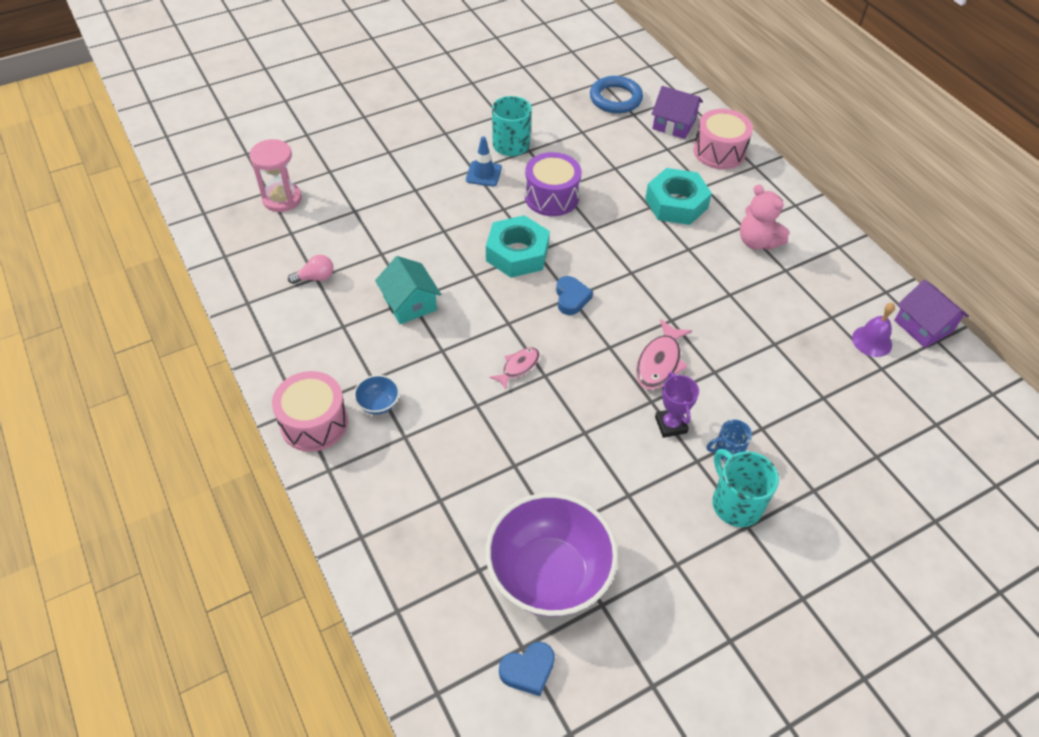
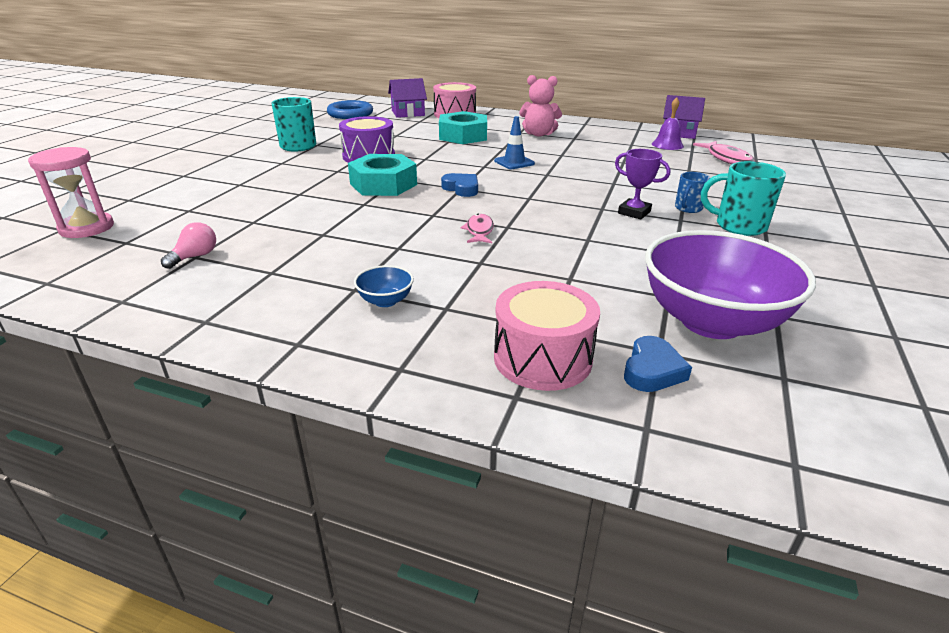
camera: 40 degrees left, 20 degrees down
pink drum [272,371,348,452] -> pink drum moved to [494,281,600,391]
turquoise house [375,256,441,324] -> none
blue traffic cone [466,136,502,187] -> blue traffic cone moved to [494,116,535,169]
blue heart [499,642,555,696] -> blue heart moved to [624,336,692,392]
pink fish [636,319,692,390] -> pink fish moved to [693,141,755,164]

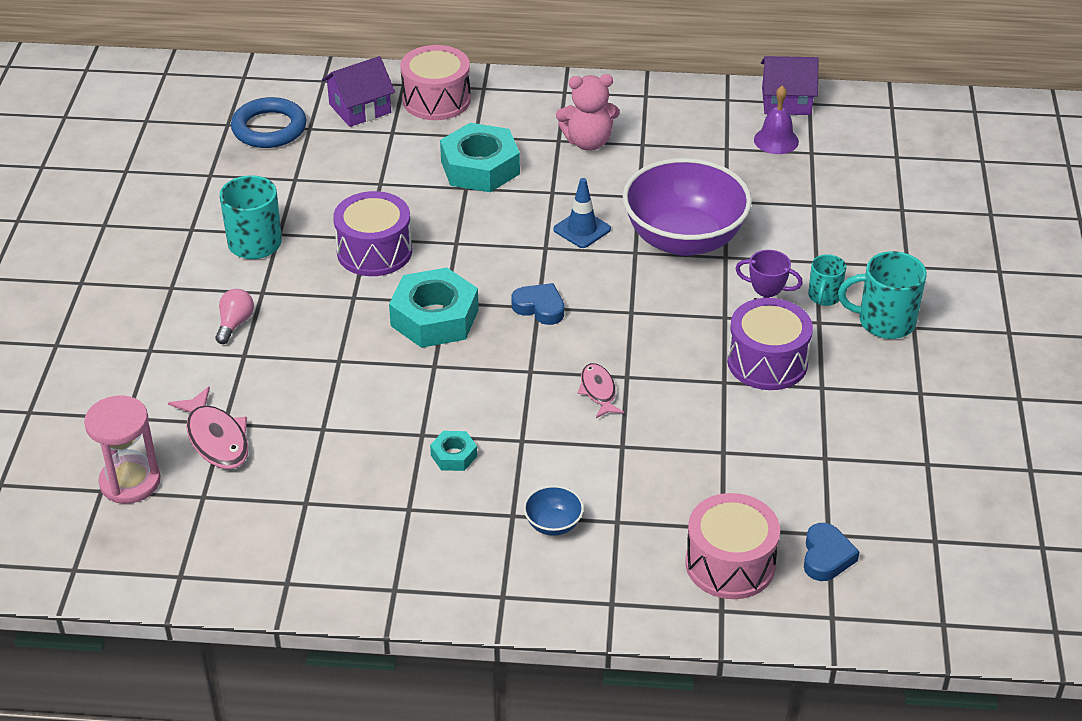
camera: 15 degrees left, 10 degrees up
pink light bulb [161,222,216,269] -> pink light bulb moved to [215,289,254,344]
purple bowl [645,230,816,339] -> purple bowl moved to [623,158,752,256]
blue mug [675,172,710,213] -> turquoise mug [808,254,846,306]
pink fish [693,141,755,164] -> pink fish moved to [168,387,249,469]
none -> turquoise nut [430,431,477,471]
none -> purple drum [727,298,813,390]

